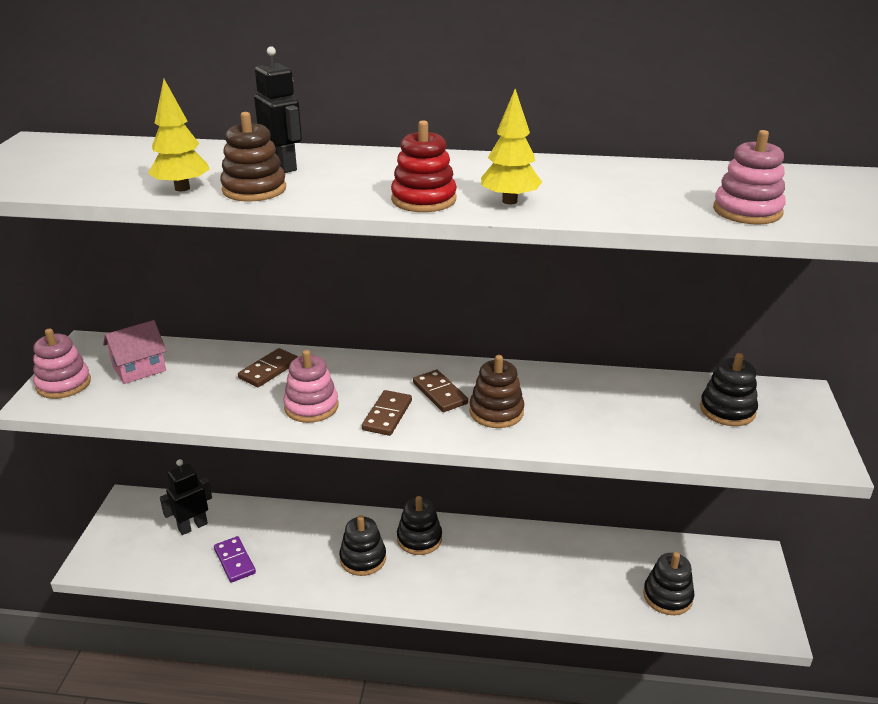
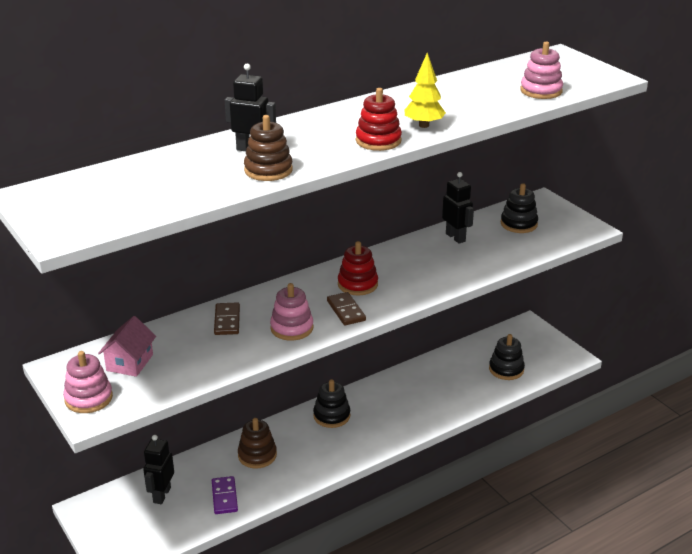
camera: 40 degrees left, 0 degrees up
yellow tree [148,79,210,191] -> none
purple domino [214,536,256,583] -> purple domino turned 60 degrees clockwise [212,476,238,514]
black stacking toy [339,515,386,576] -> none
brown domino [413,370,468,412] -> red stacking toy [338,241,378,295]
brown stacking toy [469,355,524,428] -> brown stacking toy moved to [238,418,277,468]
none -> black robot [442,172,474,244]

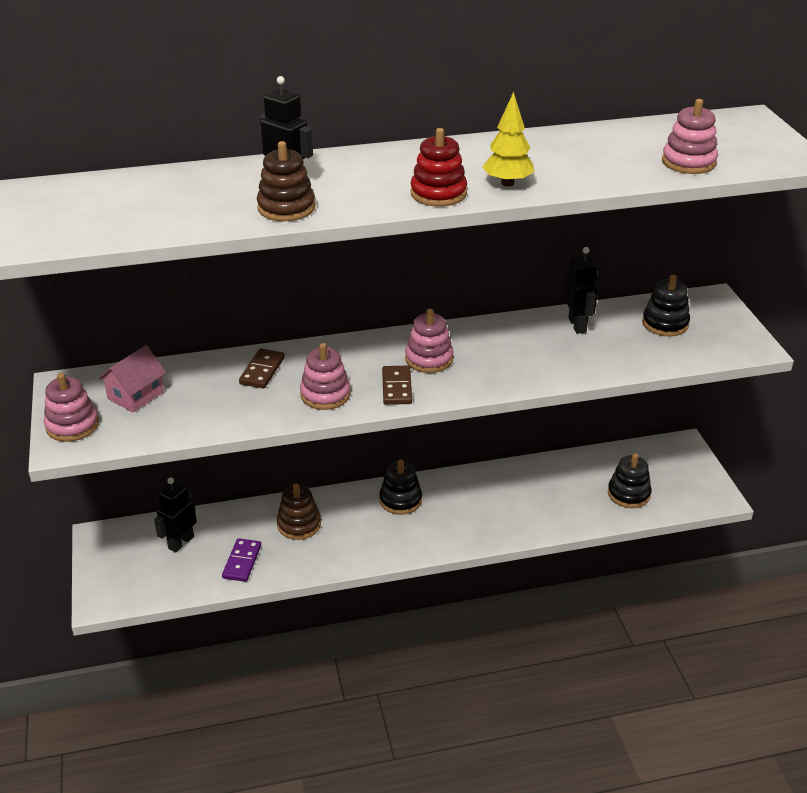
camera: 20 degrees right, 5 degrees up
red stacking toy [338,241,378,295] -> pink stacking toy [405,309,454,373]

